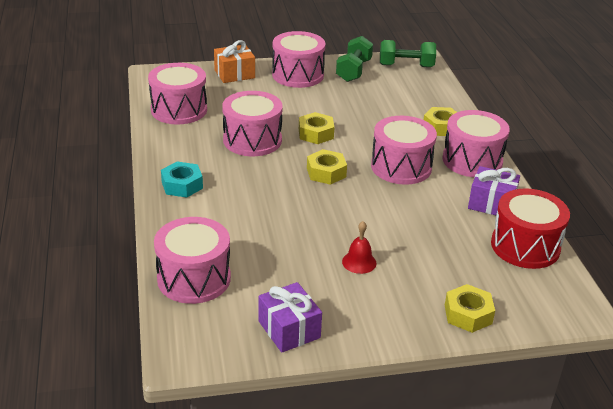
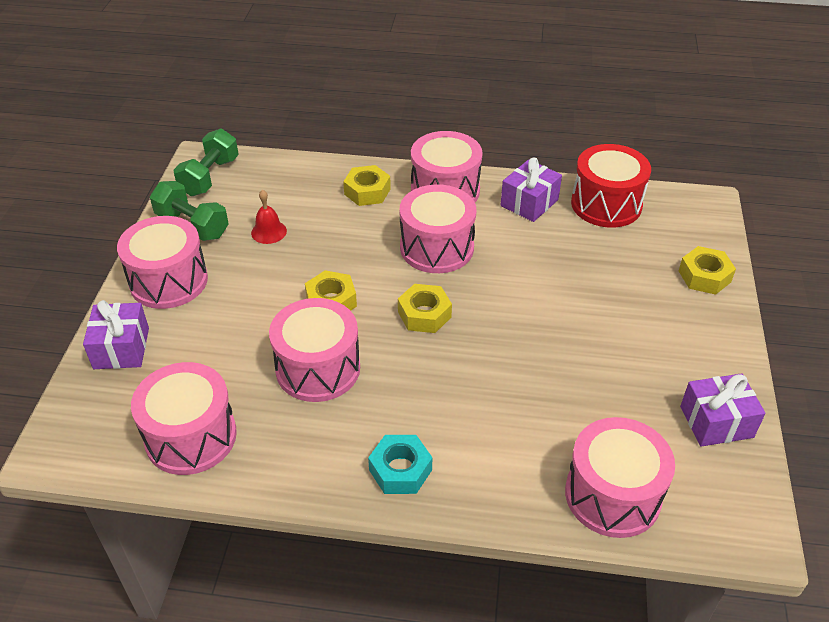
camera: 70 degrees left, 10 degrees up
orange gift [214,40,255,83] -> purple gift [83,300,149,369]
red bell [342,221,376,274] -> red bell moved to [251,190,287,244]

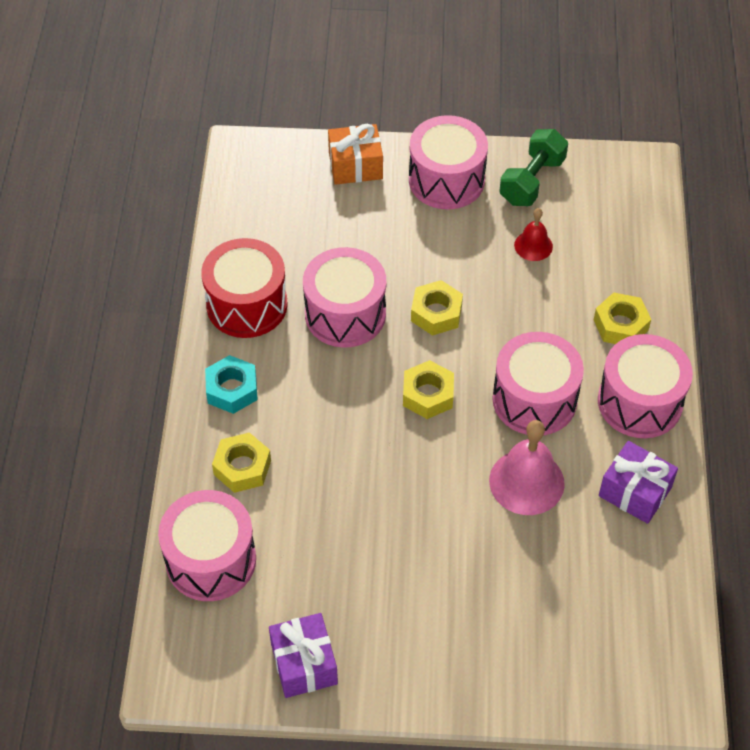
camera: 85 degrees right, 10 degrees up
purple gift [83,300,149,369] -> orange gift [328,124,383,185]
pink drum [131,362,237,475] -> none
green dumbbell [174,128,239,196] -> none
red drum [571,144,651,228] -> red drum moved to [201,238,288,338]
yellow nut [679,246,736,295] -> yellow nut moved to [212,432,271,493]
none -> pink bell [489,420,565,515]

